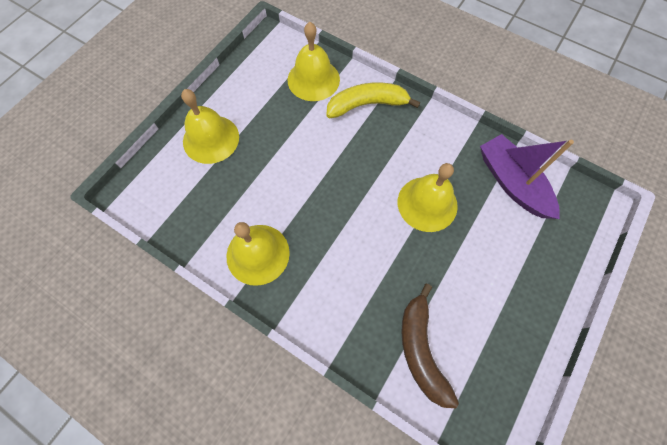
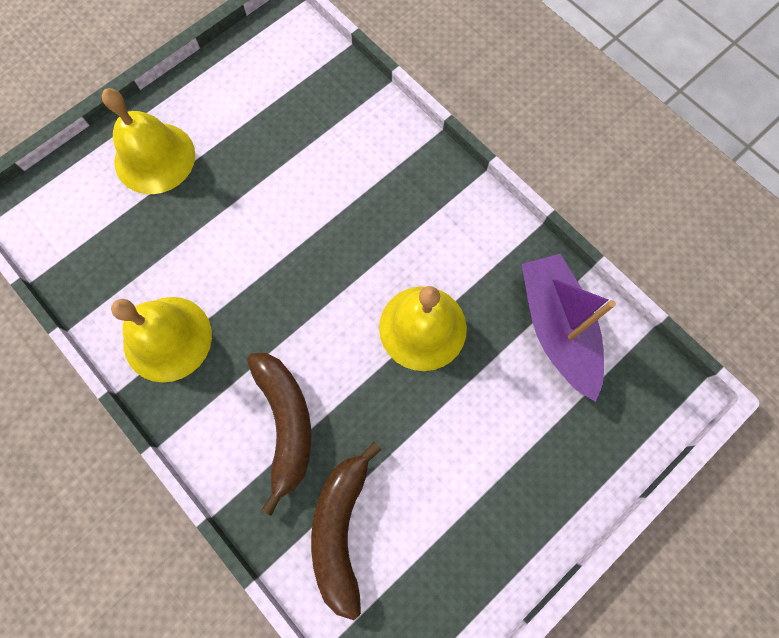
camera: 15 degrees right, 5 degrees up
yellow bell [288,22,340,101] -> none
yellow banana [327,82,420,118] -> none
none -> brown banana [247,353,311,515]

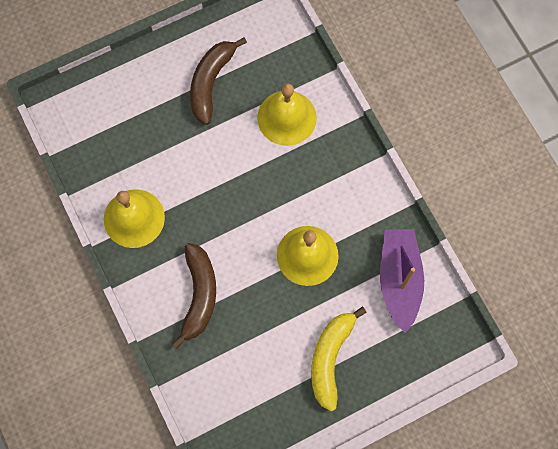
camera: 15 degrees right, 0 degrees up
yellow bell [102,88,195,194] -> yellow bell moved to [257,83,317,146]
brown banana [311,442,382,620] -> brown banana moved to [190,37,247,125]
none -> yellow banana [311,306,367,412]

